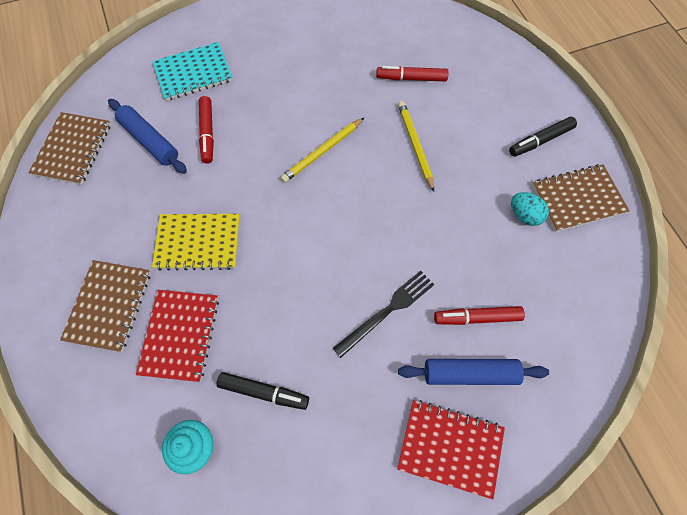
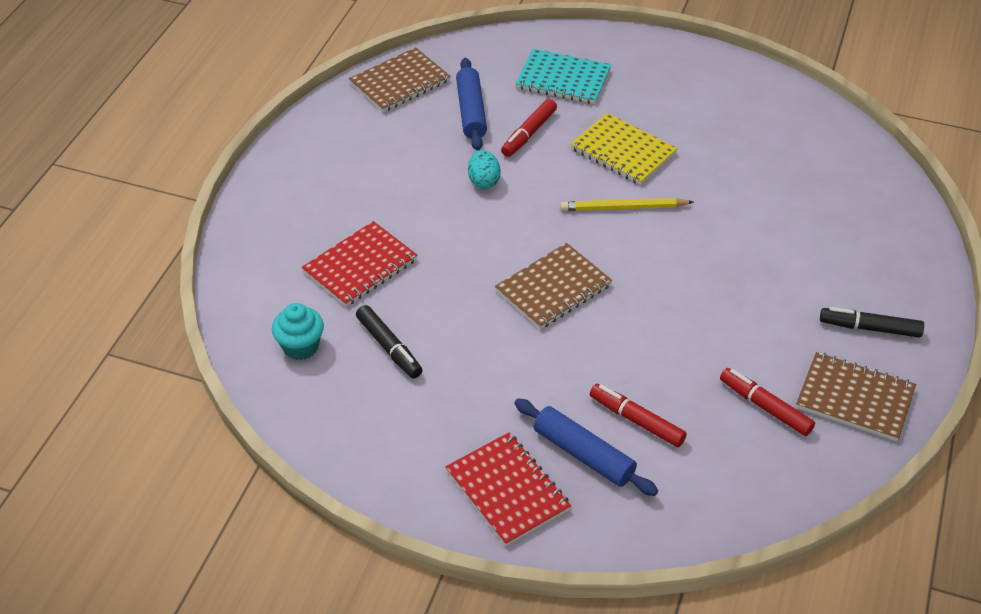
camera: 40 degrees right, 20 degrees down
brown notebook [60,260,151,352] -> brown notebook moved to [495,243,612,329]
yellow notebook [152,214,240,271] -> yellow notebook moved to [570,113,677,185]
black fork [333,271,434,358] -> none
red marker [376,66,449,82] -> red marker moved to [720,368,815,436]
yellow pencil [398,101,434,192] -> none
turquoise egg [511,192,549,226] -> turquoise egg moved to [468,150,501,189]

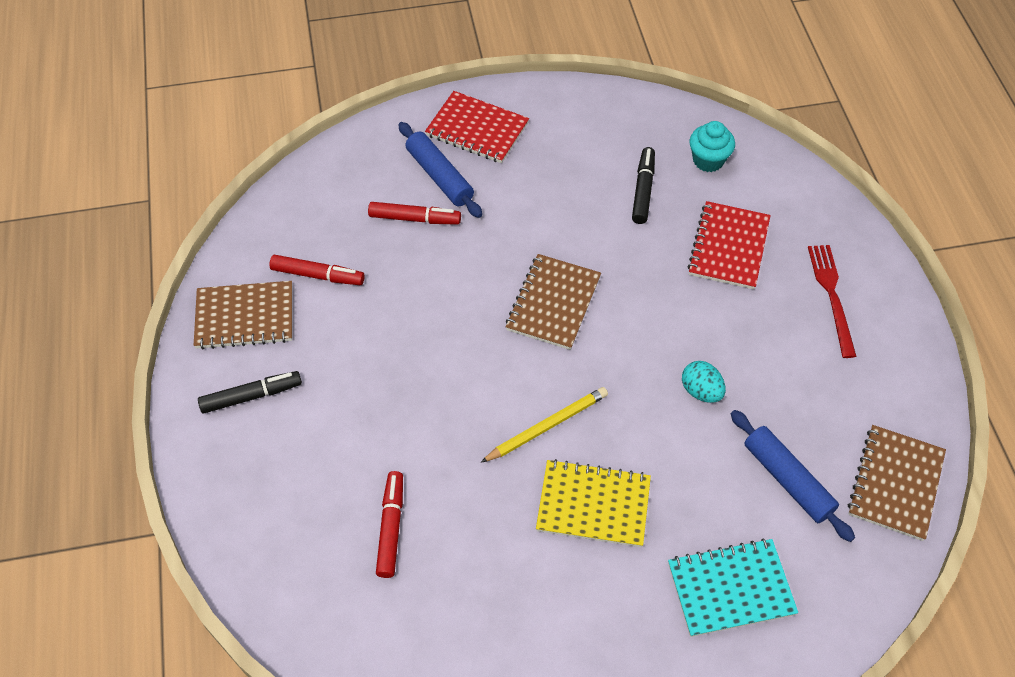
camera: 150 degrees right, 10 degrees up
black marker [356,305,423,378] -> black marker turned 75 degrees clockwise [632,147,655,224]
red marker [501,99,557,157] -> red marker moved to [376,471,403,578]
blue rolling pin [514,399,658,496] -> blue rolling pin turned 45 degrees clockwise [398,122,482,218]
none -> red fork [808,245,857,358]

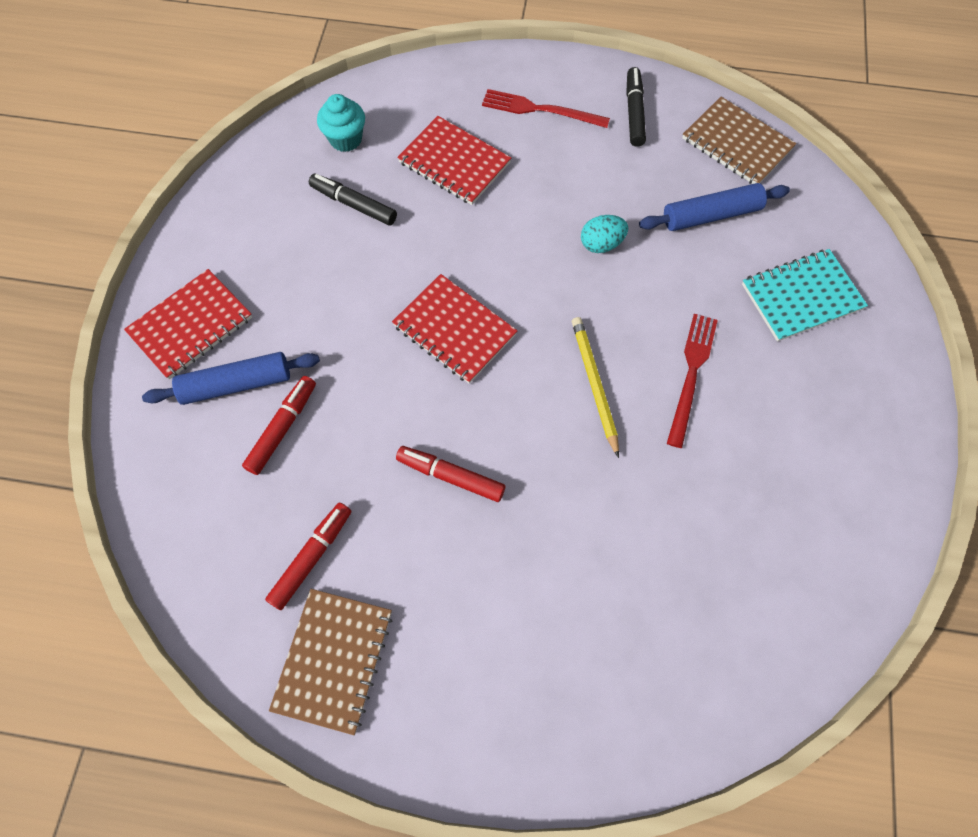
camera: 70 degrees left, 10 degrees up
black marker [198,371,302,414] -> black marker moved to [626,67,646,147]
red marker [376,471,403,578] -> red marker moved to [396,446,505,502]
brown notebook [506,254,601,350] -> red notebook [392,274,517,384]
yellow notebook [536,459,651,547] -> red fork [667,314,718,448]
turquoise notebook [668,538,798,637] -> turquoise notebook turned 60 degrees clockwise [742,249,868,342]

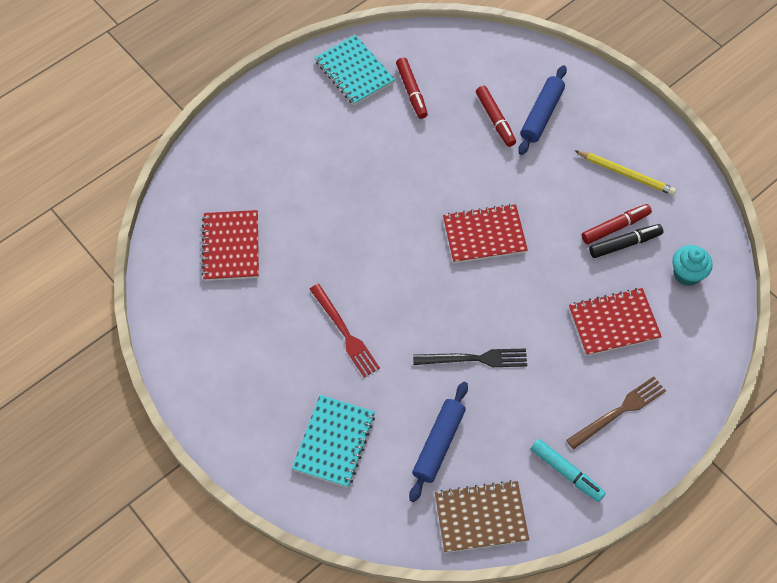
camera: 130 degrees right, 5 degrees down
red notebook [124,269,252,380] -> red notebook moved to [201,210,259,281]
brown notebook [269,589,392,735] -> turquoise notebook [315,35,395,106]
red marker [396,446,505,502] -> red marker moved to [582,204,652,244]
red fork [482,89,610,128] -> brown fork [566,377,666,449]
yellow pencil [572,317,619,458] -> yellow pencil moved to [574,150,676,195]
turquoise egg [581,215,628,253] -> black fork [413,349,527,367]
black marker [626,67,646,147] -> turquoise marker [531,439,605,502]

